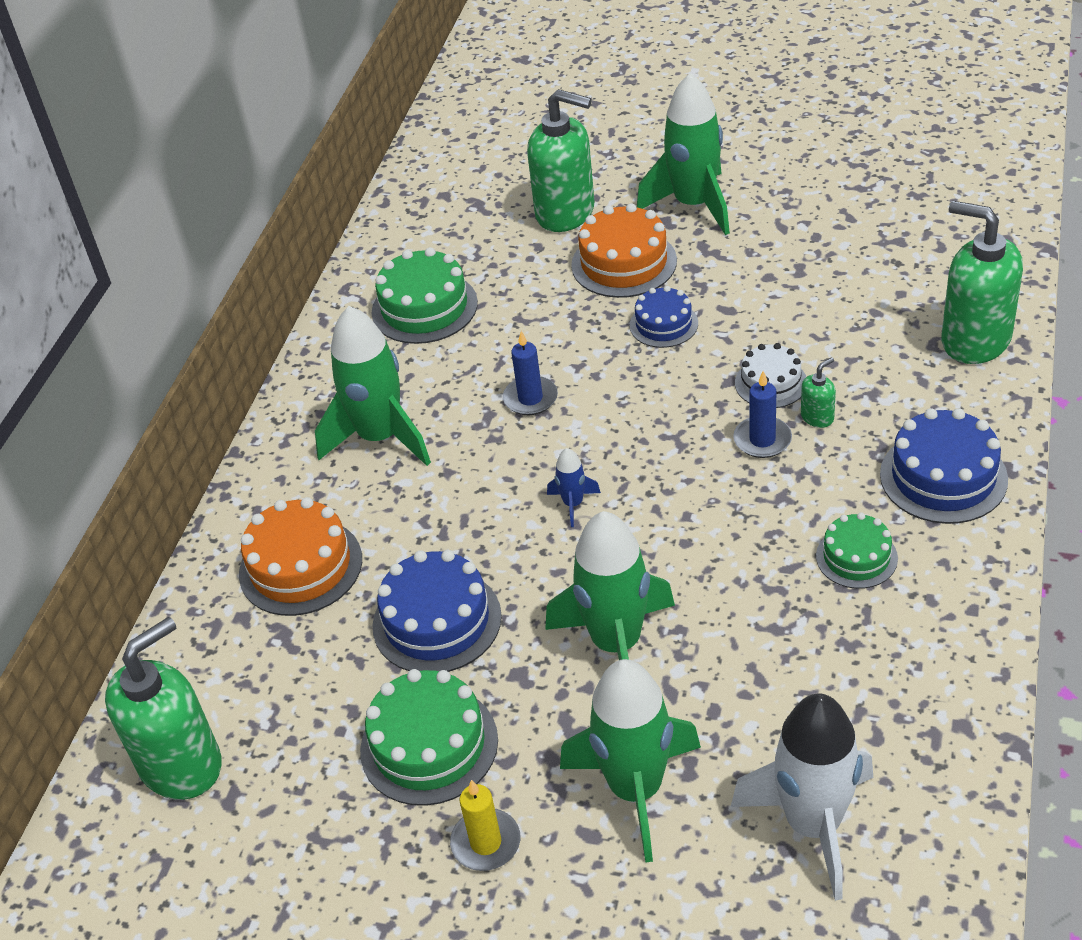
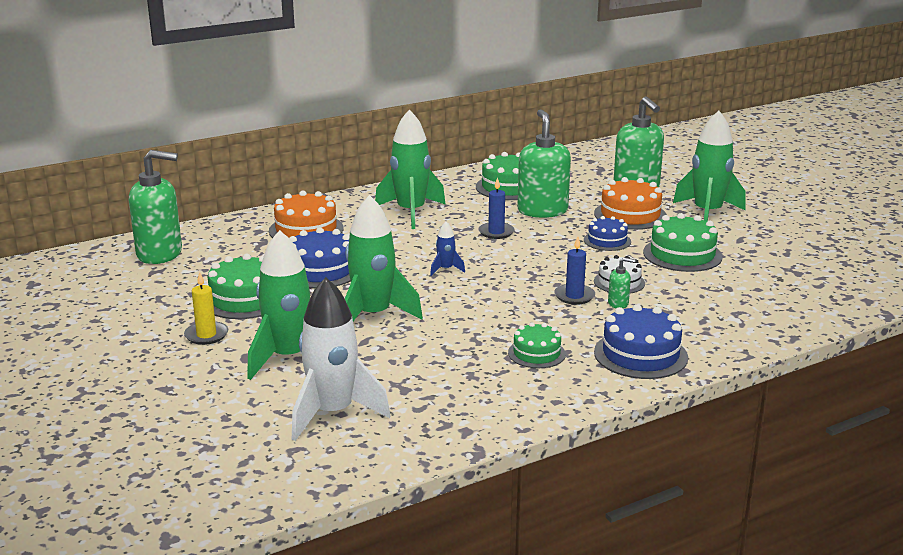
camera: 40 degrees right, 20 degrees down
green soap dispenser [941,201,1023,364] -> green soap dispenser moved to [517,109,571,218]
none -> green cake [643,213,723,272]

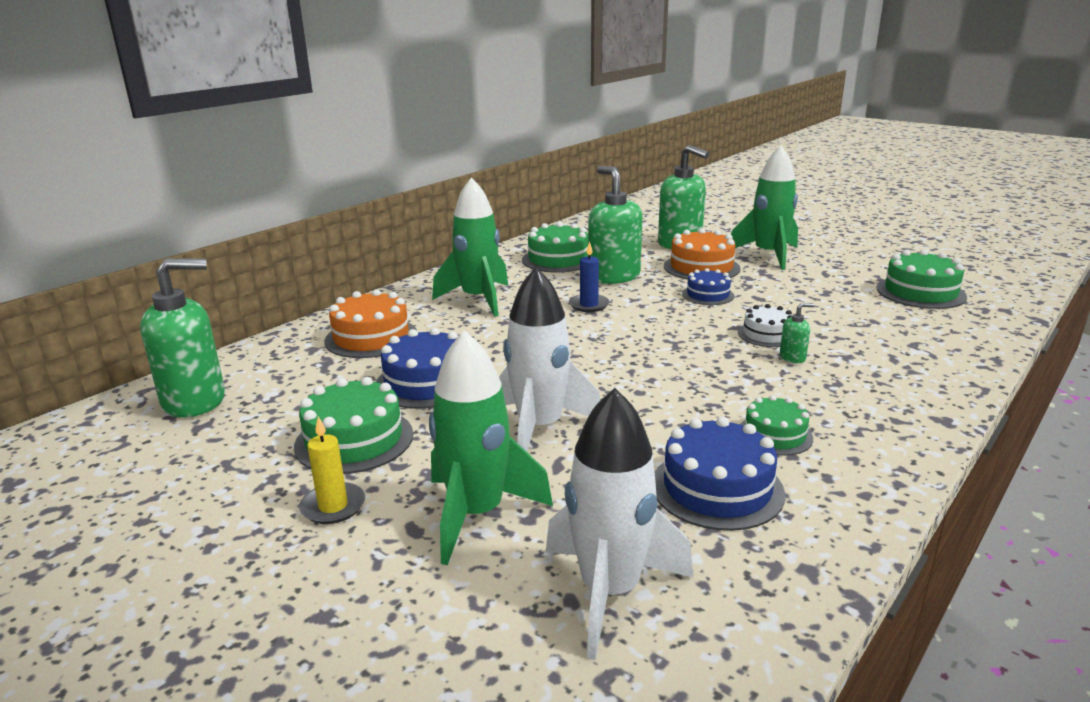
camera: 20 degrees left, 0 degrees up
green rocket [345,195,423,321] -> white rocket [499,267,600,452]
blue rocket [430,222,465,276] -> none
blue candle [554,236,595,305] -> none
blue cake [594,304,688,379] -> blue cake moved to [655,417,785,531]
green cake [643,213,723,272] -> green cake moved to [876,249,967,309]

